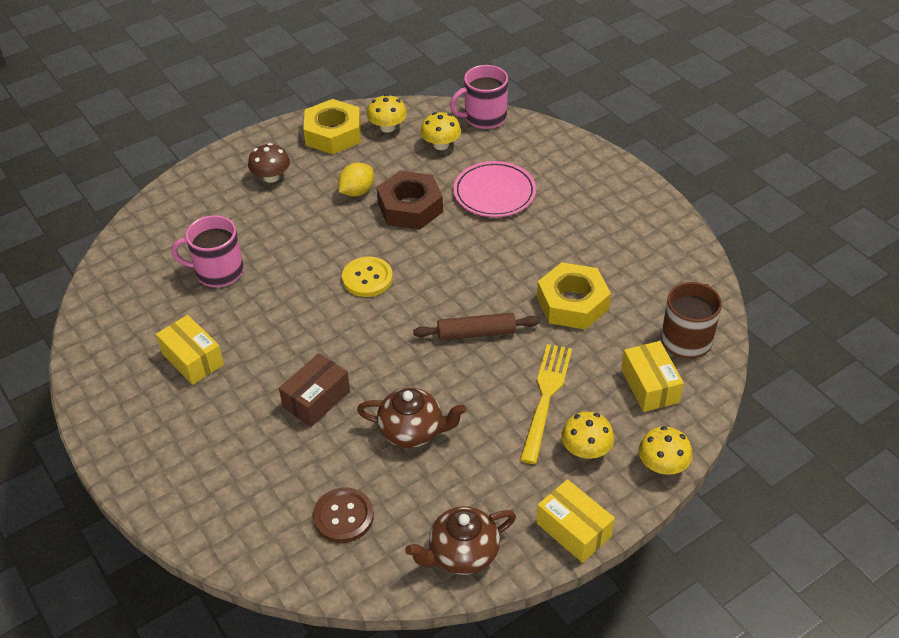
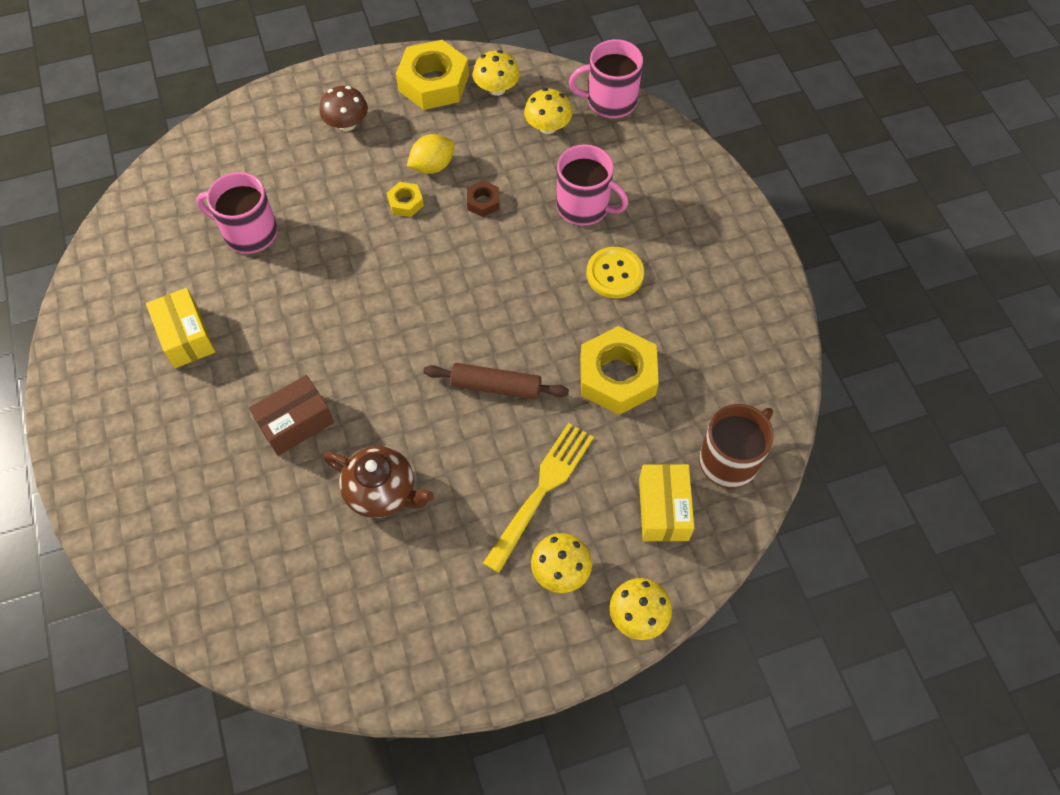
camera: 15 degrees right, 15 degrees up
brown button [313,488,374,543] -> none
yellow button [342,257,393,297] -> yellow button moved to [586,247,644,299]
brown nut [377,171,443,230] -> brown nut [467,181,500,217], size x0.47
brown teapot [405,506,516,575] -> none
pink plate [453,161,536,217] -> pink mug [556,144,629,226]
yellow box [536,479,615,563] -> none
none -> yellow nut [387,182,424,217]

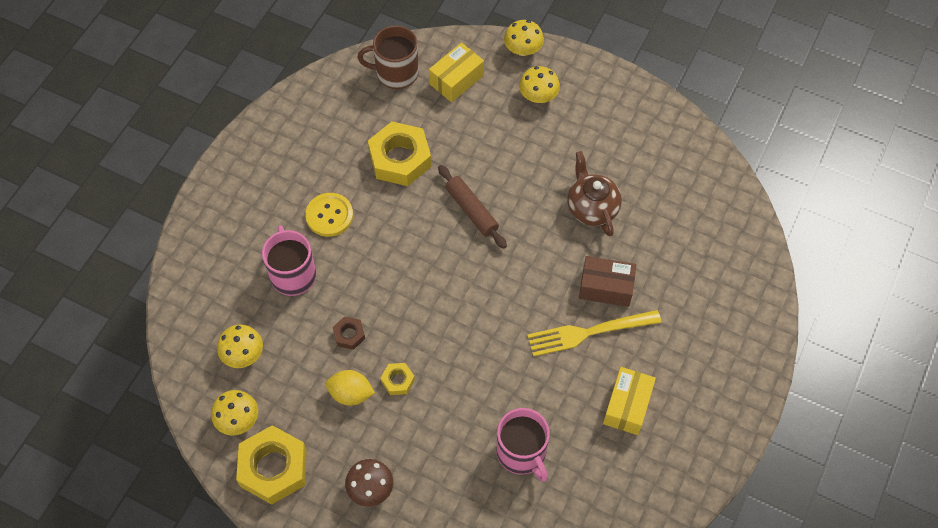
camera: 135 degrees left, 0 degrees up
yellow fork [483,423,594,573] -> yellow fork moved to [527,310,662,357]
pink mug [569,39,643,118] -> none

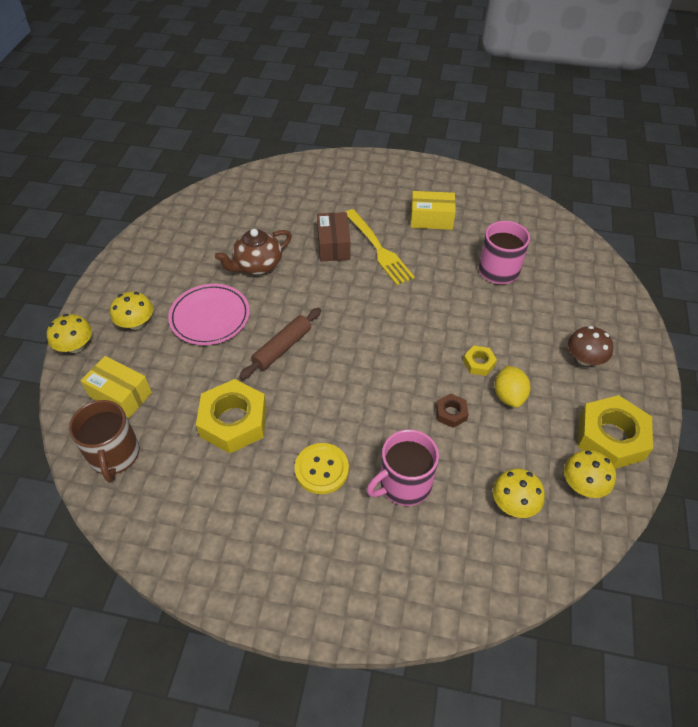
camera: 105 degrees left, 10 degrees down
none -> pink plate [168,284,250,345]

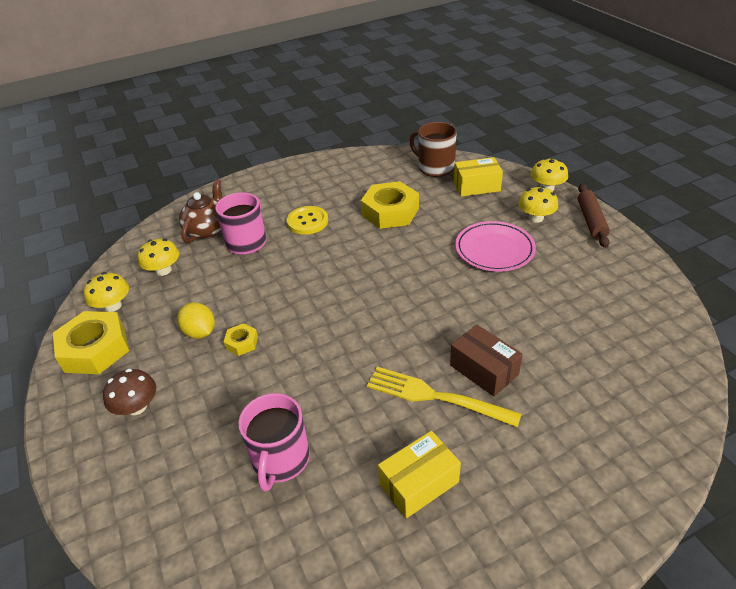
camera: 145 degrees right, 10 degrees down
brown teapot [215,229,292,275] -> brown teapot moved to [179,179,223,243]
brown rolling pin [239,308,321,380] -> brown rolling pin moved to [578,184,610,248]
brown nut [436,393,469,428] -> none

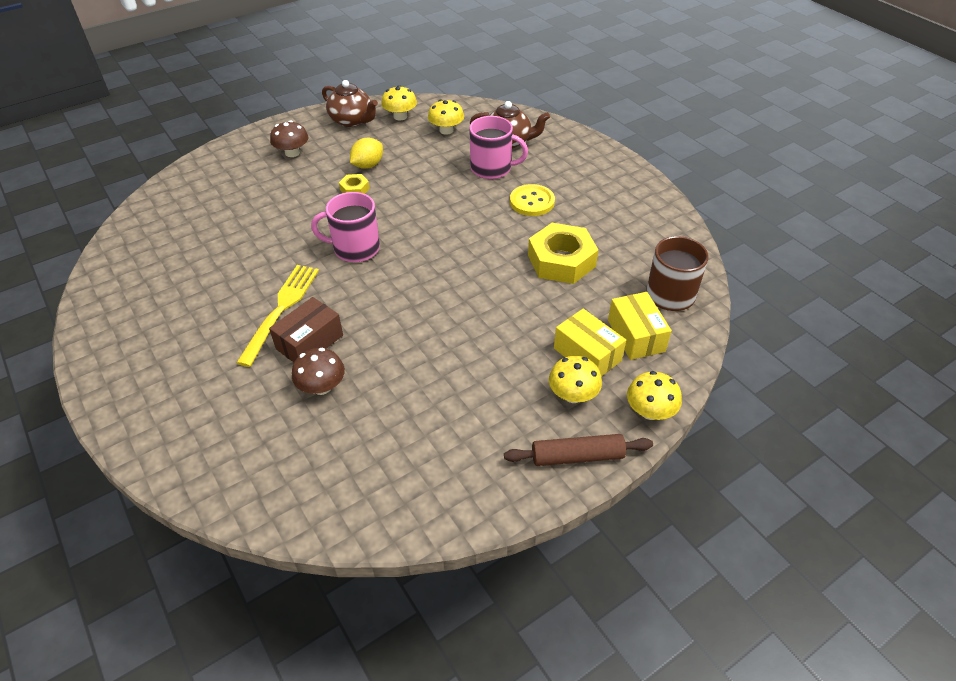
camera: 80 degrees right, 5 degrees up
yellow nut [53,311,129,374] -> brown teapot [322,80,378,127]
pink mug [238,393,310,492] -> pink mug moved to [311,192,380,262]
yellow box [378,431,461,518] -> yellow box moved to [554,309,626,377]
pink plate [455,221,536,272] -> none
none -> brown mushroom [292,348,345,395]

